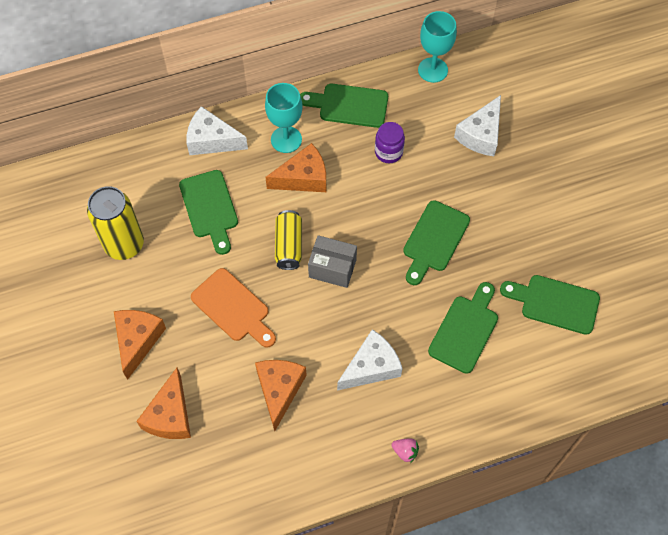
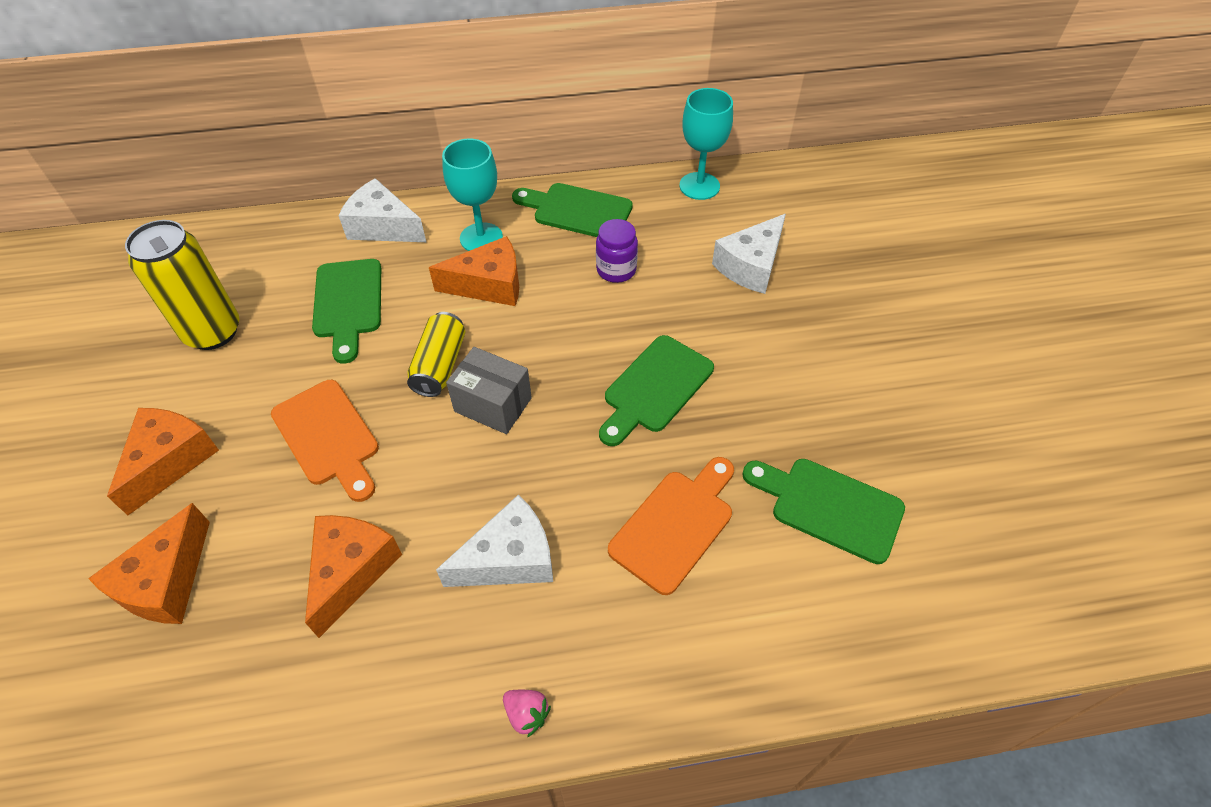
camera: 10 degrees right, 10 degrees down
green cutting board [428,282,498,374] -> orange cutting board [608,457,734,595]

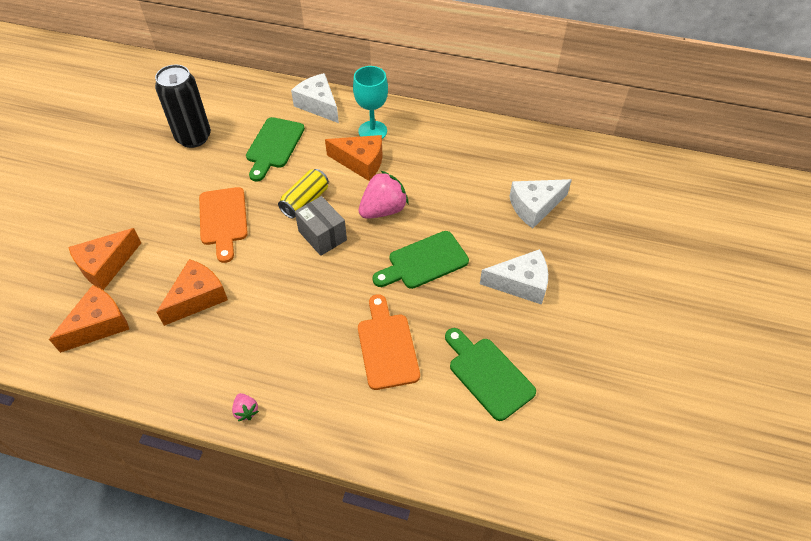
camera: 25 degrees right, 0 degrees up
orange cheese [107,408,219,515] -> orange cheese moved to [49,285,129,353]
yellow can [125,220,239,350] -> black can [155,64,211,148]
white cheese [436,495,553,587] -> white cheese moved to [480,249,548,305]
green cutting board [512,183,633,237] -> none
purple jar [596,219,638,283] -> none
orange cutting board [608,457,734,595] -> orange cutting board turned 75 degrees counterclockwise [358,294,420,390]
turquoise goblet [679,88,733,200] -> none
none -> pink strawberry [359,171,409,219]

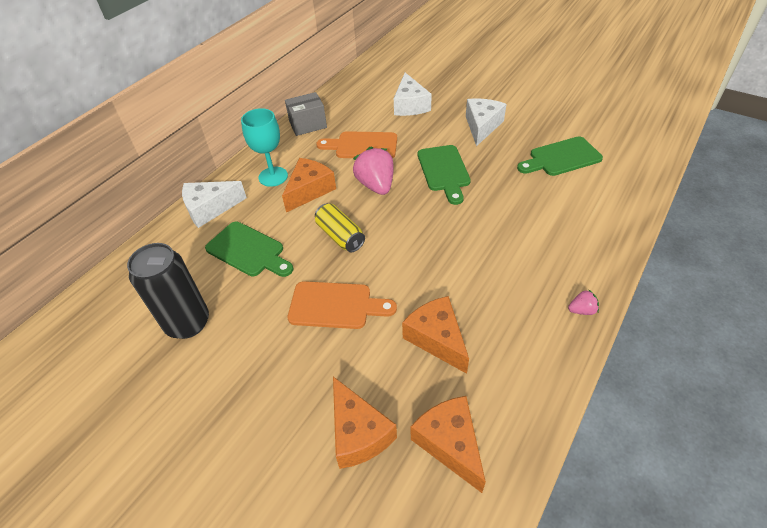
camera: 70 degrees left, 5 degrees down
grey box [295,196,347,256] -> grey box moved to [285,92,327,136]
orange cutting board [358,294,420,390] -> orange cutting board moved to [316,131,397,158]

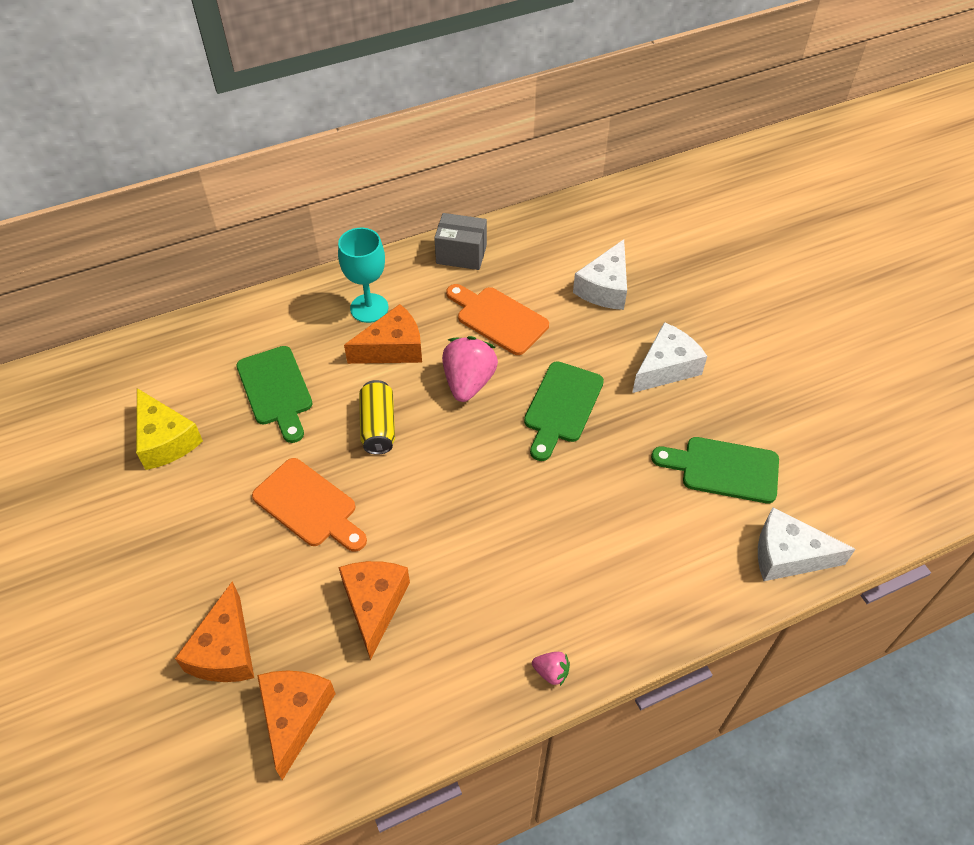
camera: 30 degrees right, 5 degrees up
black can [127,243,209,339] -> yellow cheese [136,388,203,470]
white cheese [182,181,247,228] -> white cheese moved to [758,507,856,581]

